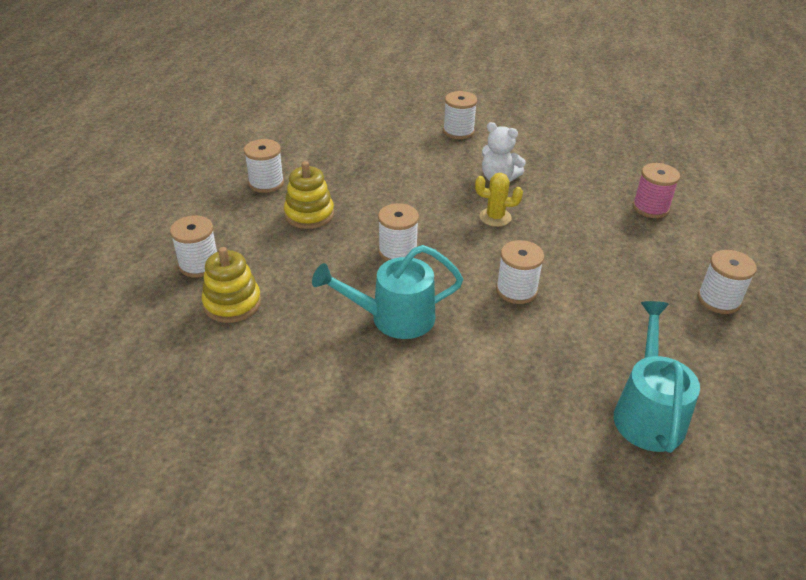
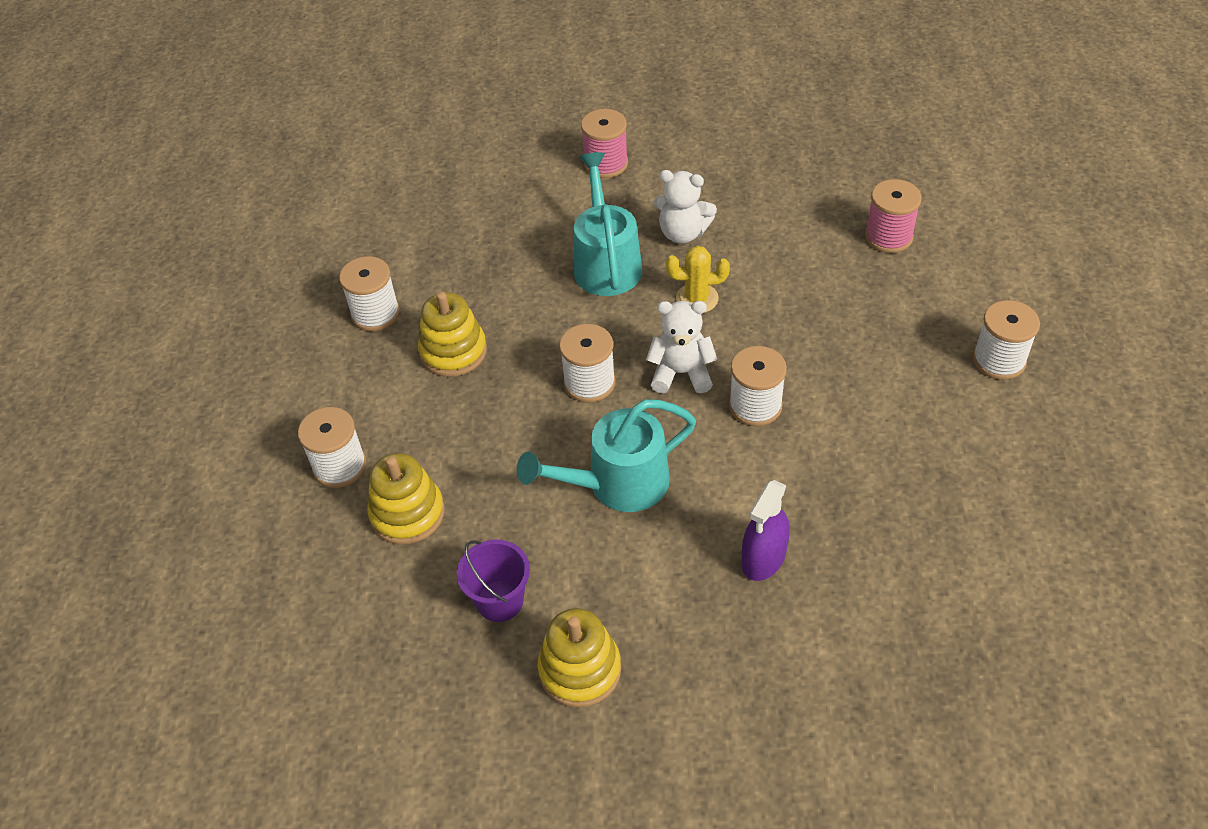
camera: 10 degrees left, 10 degrees up
white spool [443,91,477,139] -> pink spool [581,109,628,178]
turquoise watering can [614,301,700,453] -> turquoise watering can moved to [574,152,642,296]
none -> purple bucket [457,540,530,622]
none -> yellow stacking toy [538,608,621,707]
none -> white teddy bear [646,301,717,393]
none -> purple spray bottle [742,480,790,581]

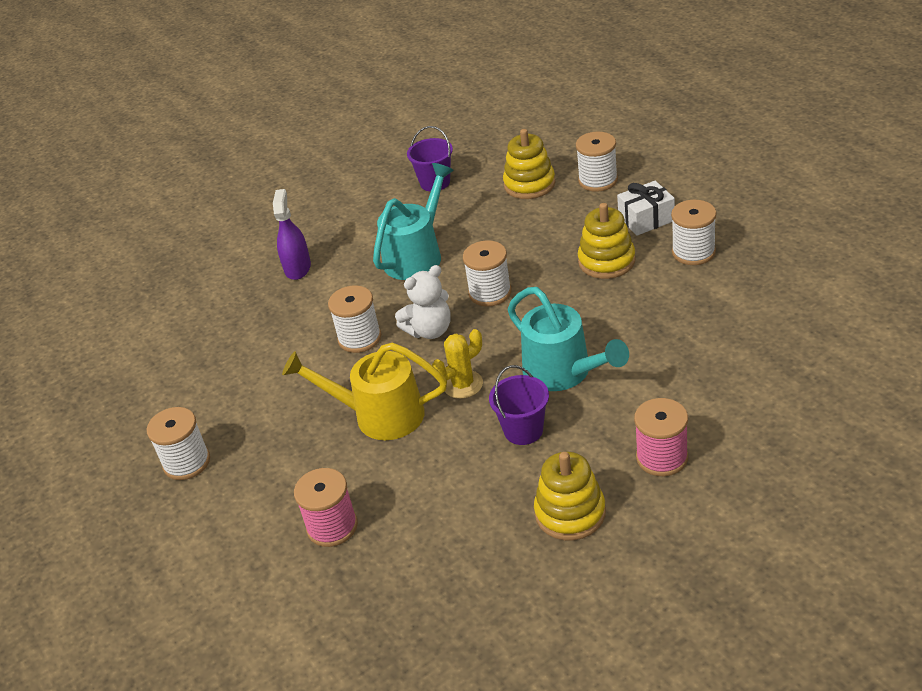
camera: 150 degrees right, 10 degrees down
yellow stacking toy [538,608,621,707] -> yellow stacking toy moved to [534,452,606,540]
white teddy bear [654,170,717,244] -> purple bucket [489,365,549,445]
none -> yellow watering can [282,342,447,440]
none -> white gift [617,181,675,236]

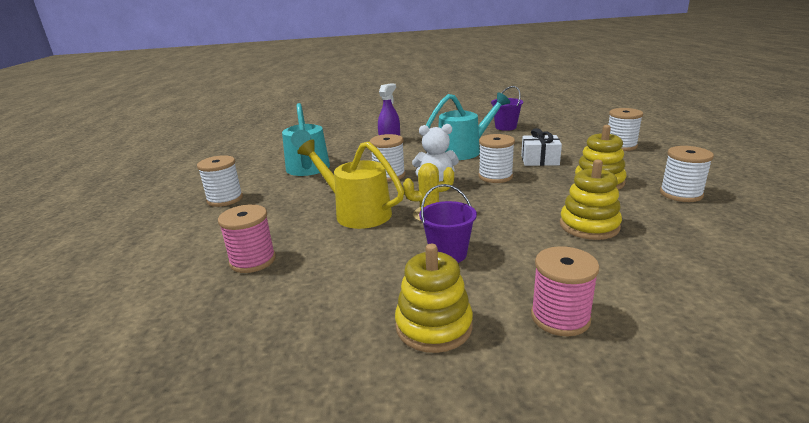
camera: 25 degrees right, 15 degrees down
yellow stacking toy [503,129,555,199] -> yellow stacking toy moved to [560,160,622,240]
turquoise watering can [508,287,629,391] -> turquoise watering can moved to [282,103,330,176]
white gift [617,181,675,236] -> white gift moved to [521,128,562,166]

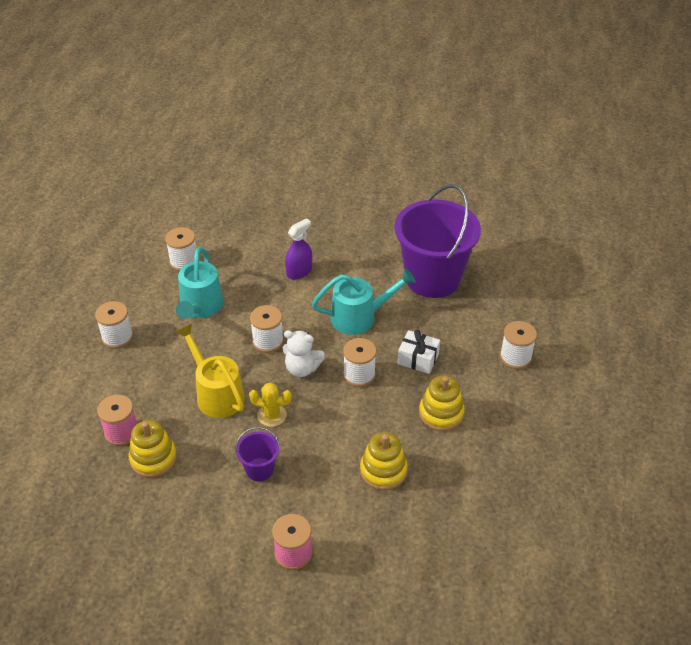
camera: 15 degrees right, 20 degrees up
yellow stacking toy [395,244,473,353] -> yellow stacking toy moved to [128,420,177,478]
purple bucket [491,86,523,131] -> purple bucket [394,184,481,298], size x2.33
white spool [660,146,714,202] -> white spool moved to [165,227,196,271]

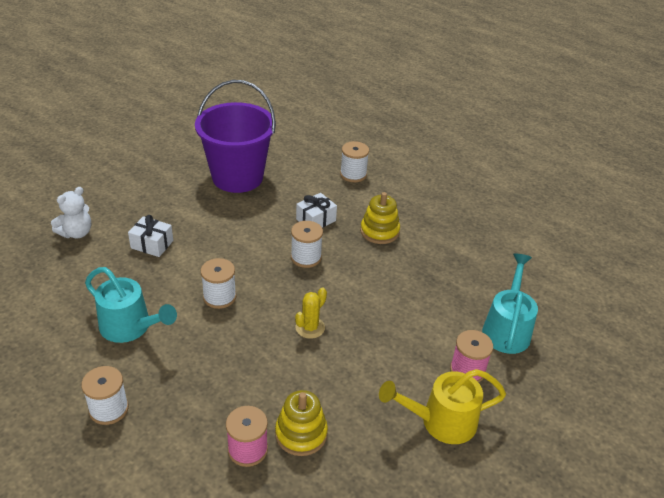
camera: 65 degrees left, 5 degrees down
white spool [165,227,196,271] -> none
yellow watering can [176,324,245,418] -> yellow watering can moved to [379,369,506,444]
purple bucket [235,427,279,481] -> none
white teddy bear [282,330,325,377] -> white teddy bear moved to [51,187,91,238]
purple spray bottle [285,218,312,280] -> white gift [128,215,173,257]
turquoise watering can [312,269,416,335] -> turquoise watering can moved to [482,254,538,354]
yellow stacking toy [360,432,408,490] -> none

